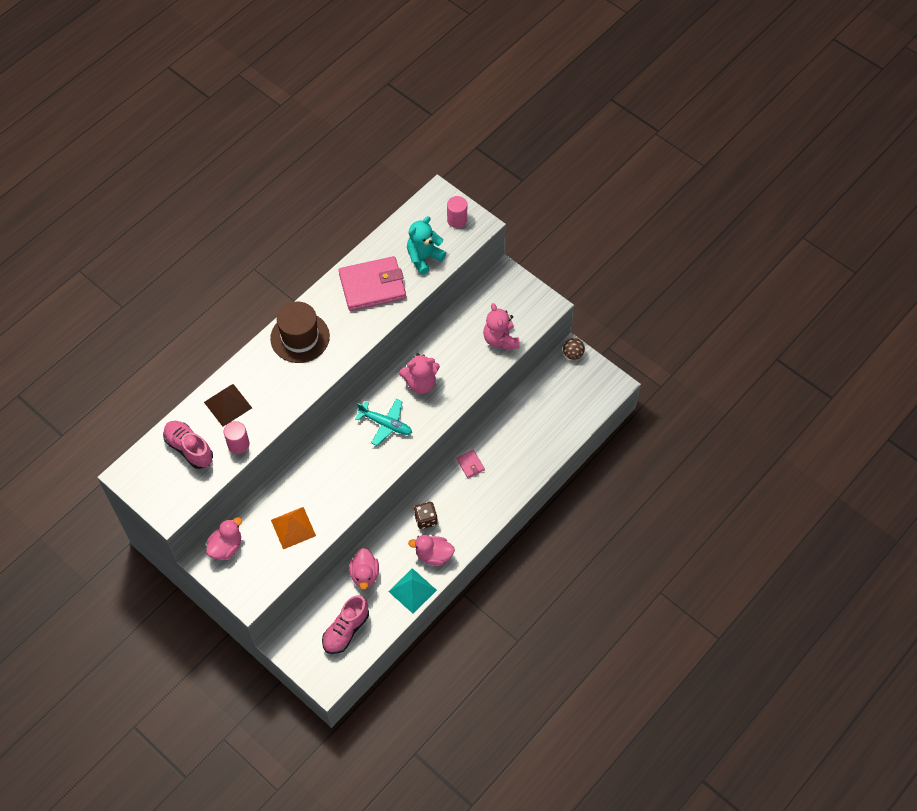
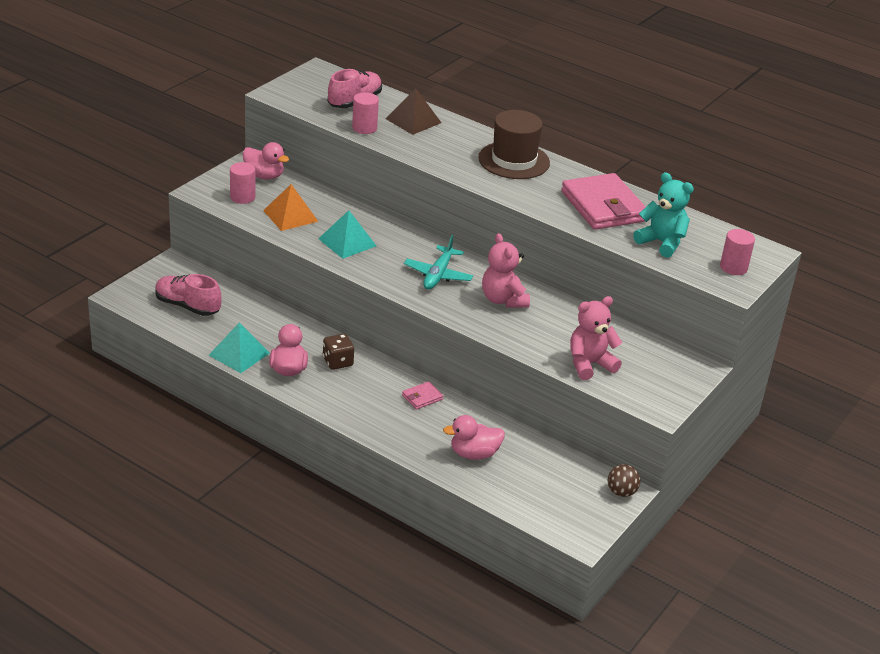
camera: 80 degrees right, 25 degrees down
pink duck [349,548,379,590] -> pink duck moved to [443,415,505,460]
none -> pink cylinder [230,162,255,204]
none -> turquoise pyramid [318,210,376,259]

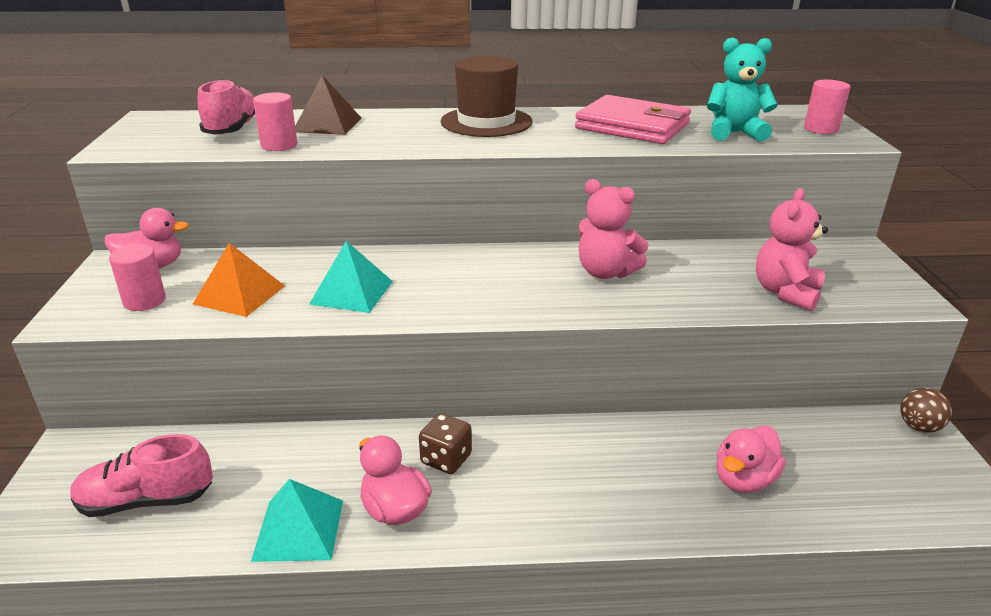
camera: 35 degrees left, 5 degrees down
pink wallet [402,381,443,410] -> none
turquoise plane [404,235,473,289] -> none

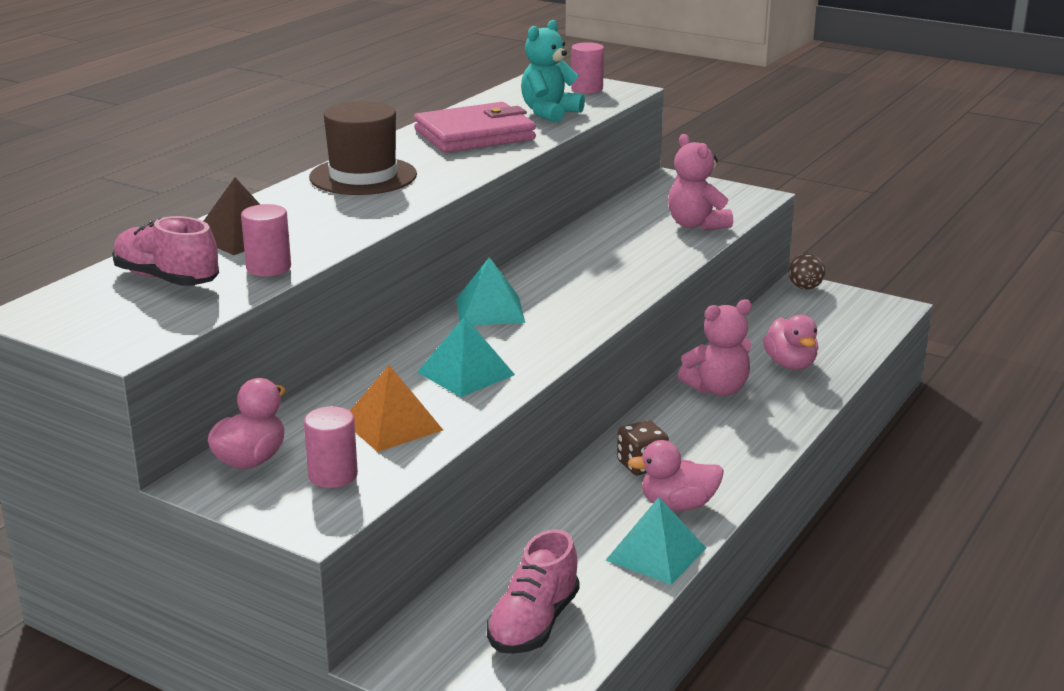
camera: 55 degrees left, 5 degrees down
pink teddy bear [579,179,649,279] -> pink teddy bear moved to [678,299,752,396]
none -> turquoise pyramid [456,257,525,325]

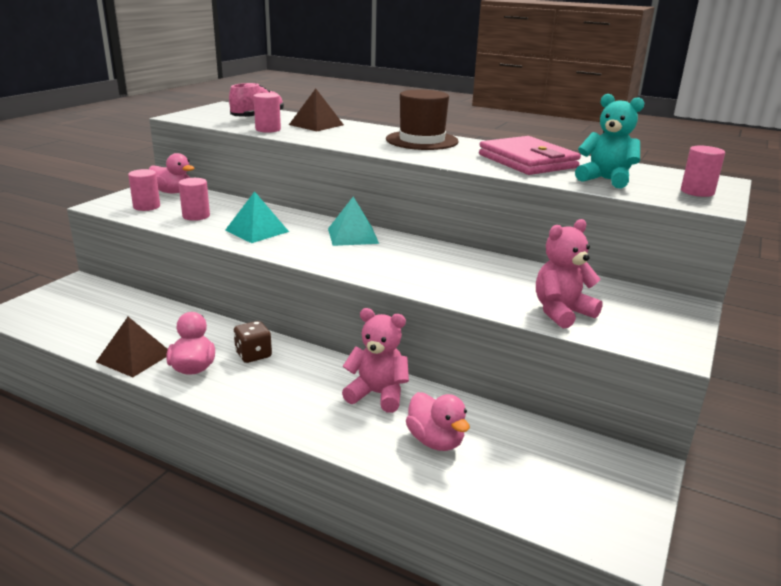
camera: 85 degrees right, 0 degrees up
orange pyramid [350,365,443,452] -> pink cylinder [179,178,210,221]
pink shoe [486,529,580,654] -> none
turquoise pyramid [605,497,706,585] -> brown pyramid [96,317,168,377]
pink teddy bear [678,299,752,396] -> pink teddy bear turned 135 degrees clockwise [342,308,409,413]
pink duck [763,315,818,370] -> pink duck turned 105 degrees counterclockwise [406,392,470,451]
brown ball [788,253,825,290] -> none

